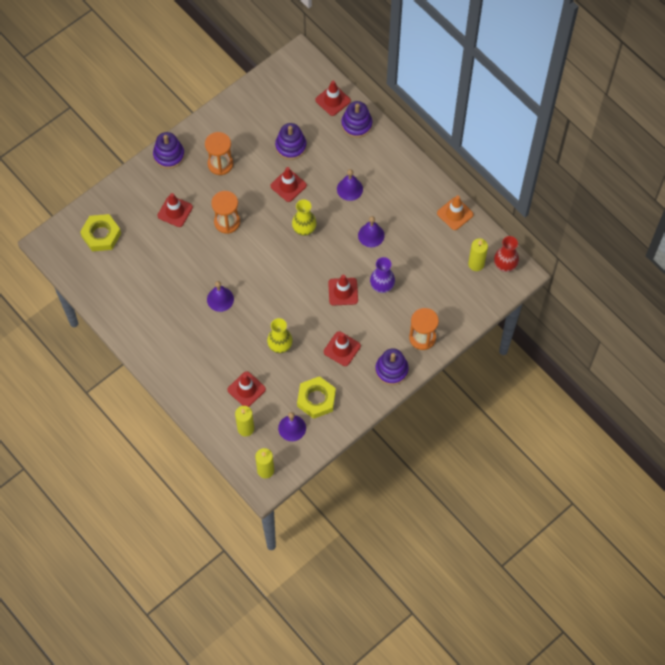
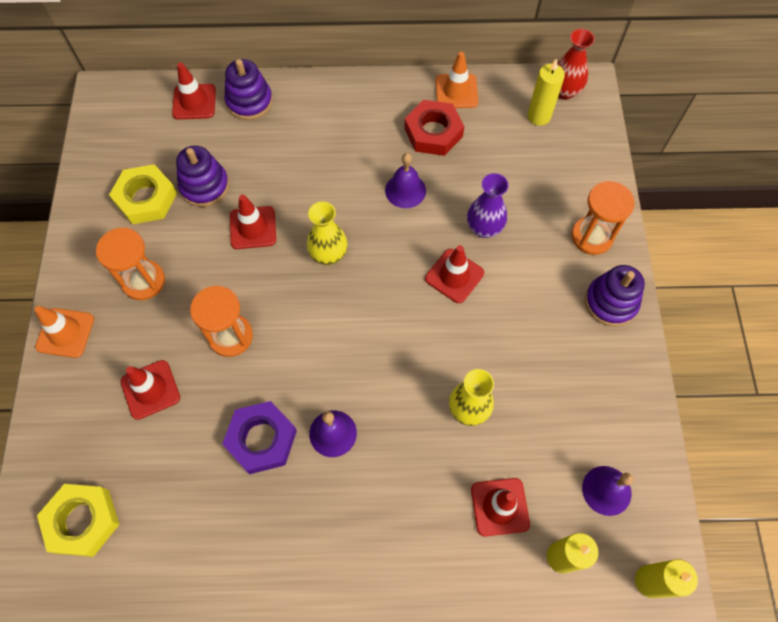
camera: 50 degrees left, 0 degrees up
purple stacking toy [153,132,185,169] -> orange traffic cone [34,306,94,358]
yellow nut [297,376,336,419] -> yellow nut moved to [109,164,177,224]
red traffic cone [324,331,361,366] -> none
purple bell [337,169,363,201] -> none
none -> purple nut [222,401,297,474]
none -> red nut [404,100,464,156]

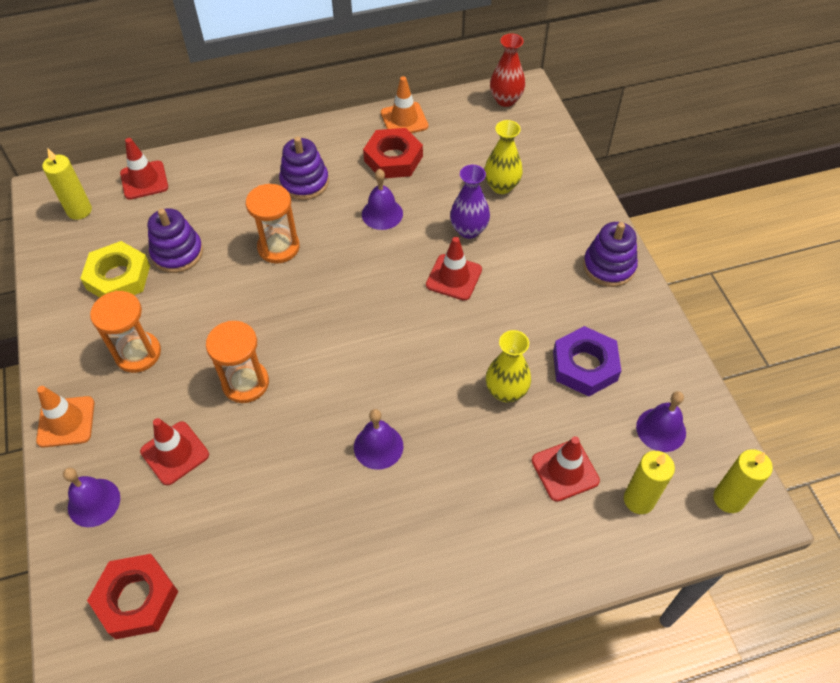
camera: 15 degrees left, 10 degrees down
yellow nut [37,484,120,557] -> red nut [87,554,178,639]
purple nut [222,401,297,474] -> purple nut moved to [553,326,621,397]
purple stacking toy [224,59,273,120] -> purple stacking toy moved to [279,136,329,200]
red traffic cone [230,194,276,249] -> none
yellow vase [307,202,348,265] -> yellow vase moved to [484,120,523,194]
yellow candle [528,59,565,126] -> yellow candle moved to [42,149,92,220]
orange hourglass [571,181,635,255] -> orange hourglass moved to [246,184,300,263]
none -> purple bell [63,468,120,527]

